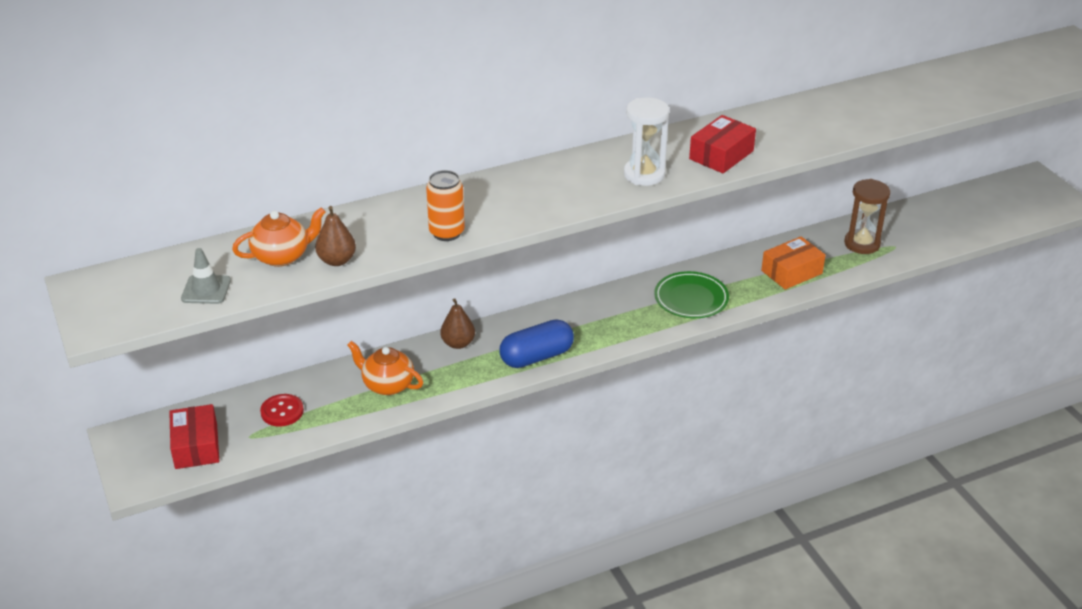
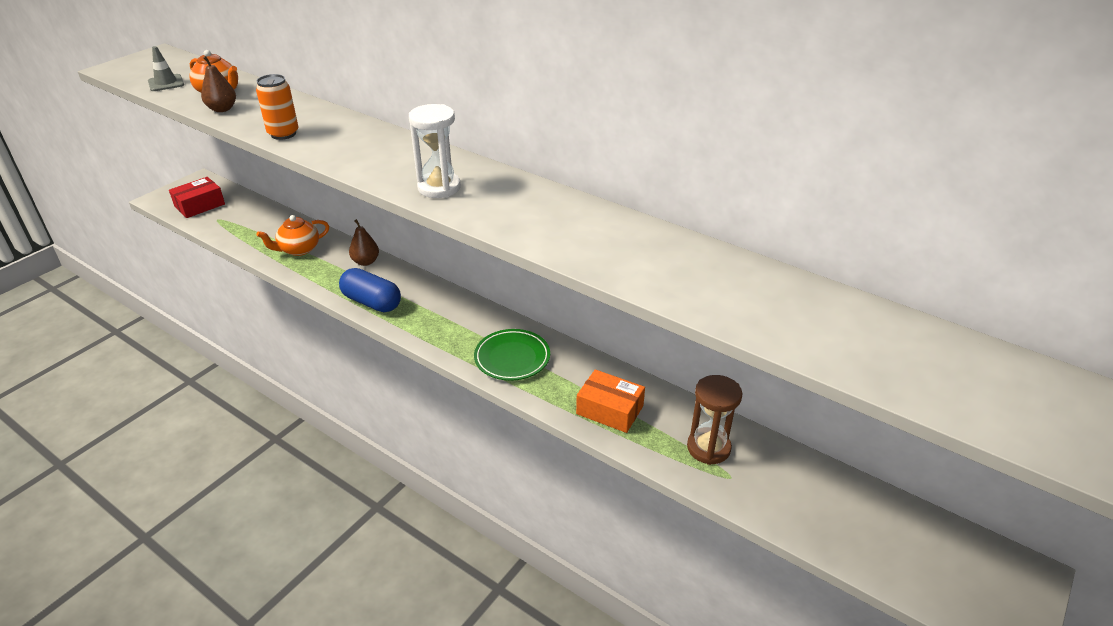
camera: 60 degrees right, 0 degrees up
red button [260,394,304,426] -> none
orange teapot [347,341,423,395] -> orange teapot turned 120 degrees counterclockwise [257,215,329,256]
red box [689,115,756,173] -> none

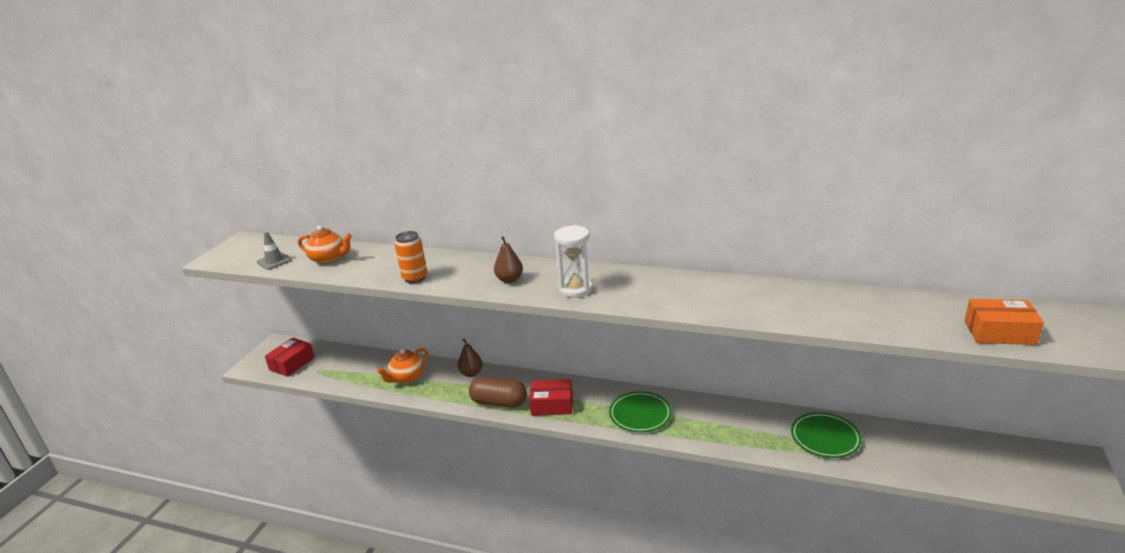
camera: 15 degrees left, 10 degrees down
brown pear [201,56,236,112] -> brown pear moved to [494,236,523,283]
blue capsule [339,268,401,312] -> brown capsule [469,377,527,408]
orange box [576,369,645,433] -> orange box moved to [964,299,1044,345]
brown hourglass [687,375,743,465] -> green plate [791,412,862,458]
none -> red box [529,379,573,416]

